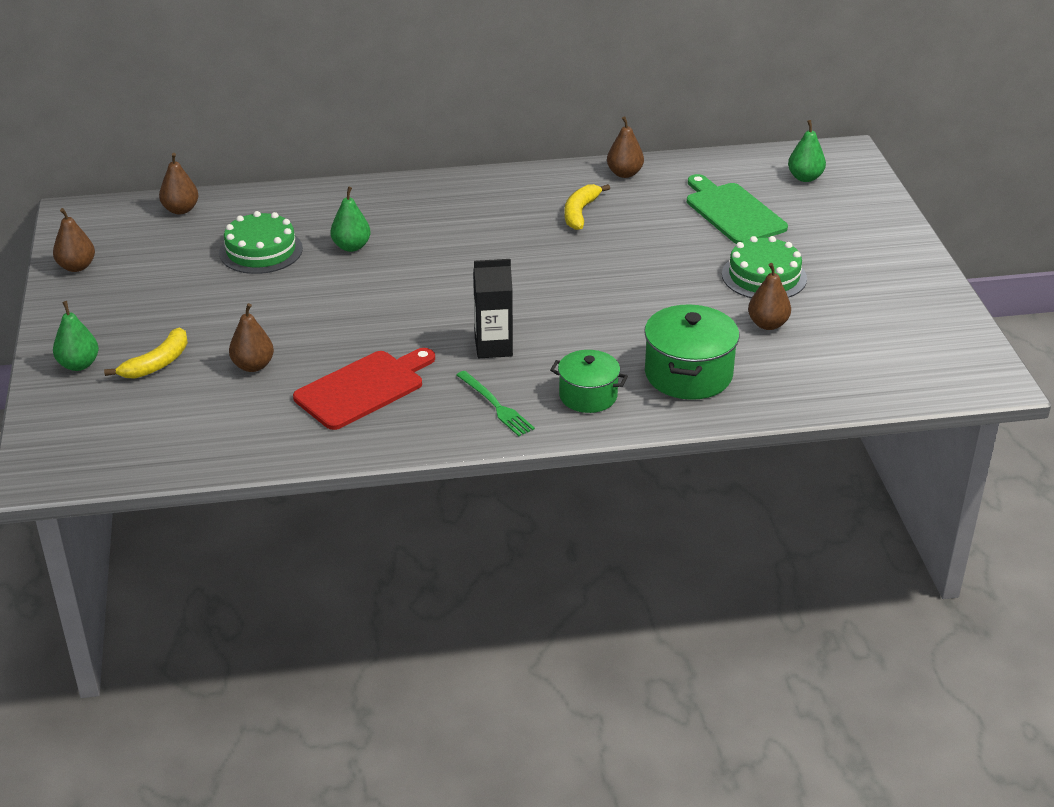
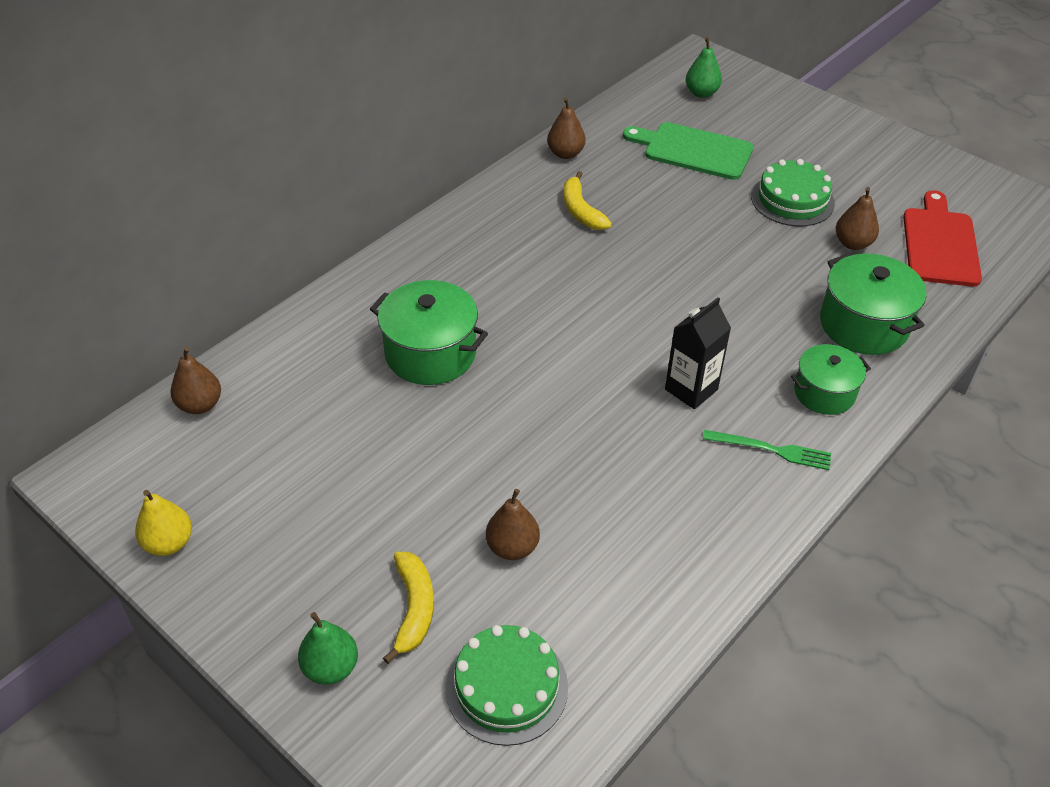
camera: 40 degrees left, 10 degrees up
brown pear [53,208,95,272] -> yellow pear [135,490,192,556]
green cake [219,211,303,274] -> green cake moved to [445,625,568,746]
red cutting board [293,348,435,430] -> red cutting board moved to [903,190,982,287]
green pear [330,186,371,252] -> green pot [370,280,488,385]

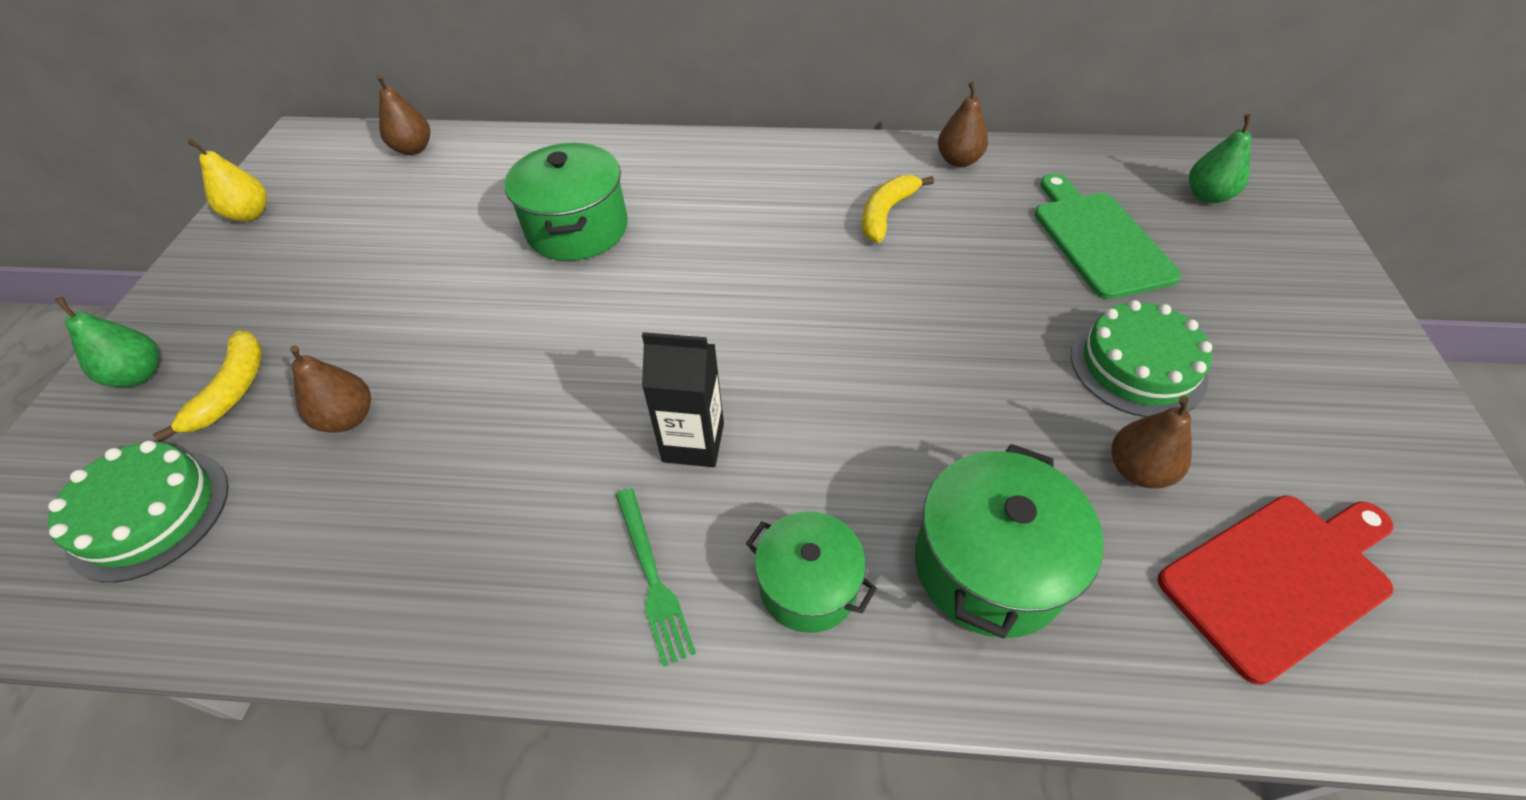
camera: 55 degrees right, 5 degrees up
yellow banana [383,552,434,664] -> yellow banana turned 45 degrees counterclockwise [153,330,262,442]

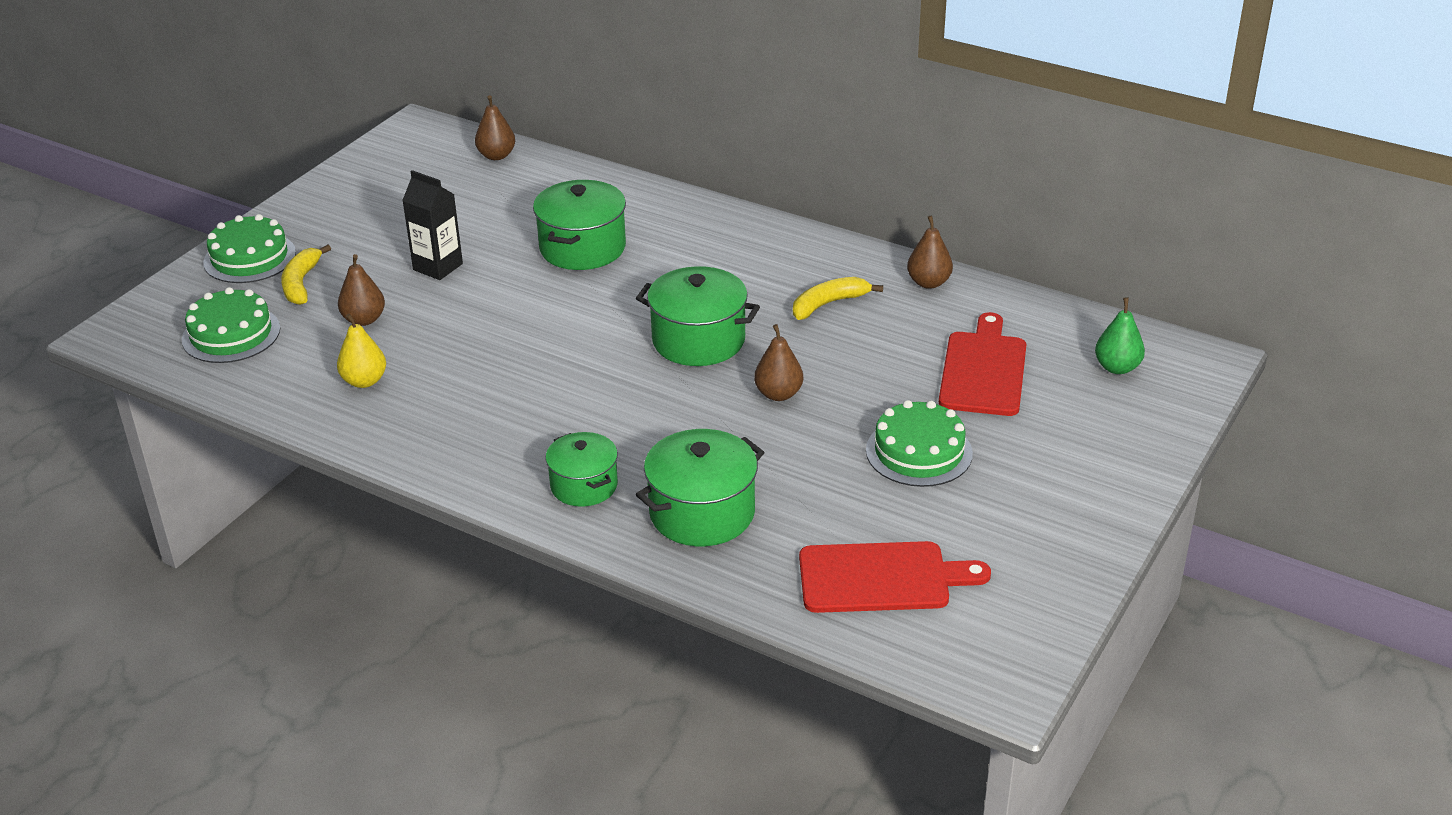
camera: 25 degrees right, 15 degrees down
green pear [55,297,159,387] -> green cake [203,214,296,283]
yellow banana [153,330,262,442] -> yellow banana turned 150 degrees clockwise [281,245,331,305]
yellow pear [188,139,267,222] -> yellow pear moved to [337,313,386,388]
green fork [616,488,696,667] -> none
black carton [642,332,724,467] -> black carton moved to [402,170,463,280]
green cutting board [1035,174,1181,299] -> red cutting board [939,312,1026,416]
brown pear [1112,396,1192,488] -> brown pear moved to [754,324,803,401]
none -> green pot [636,266,760,366]

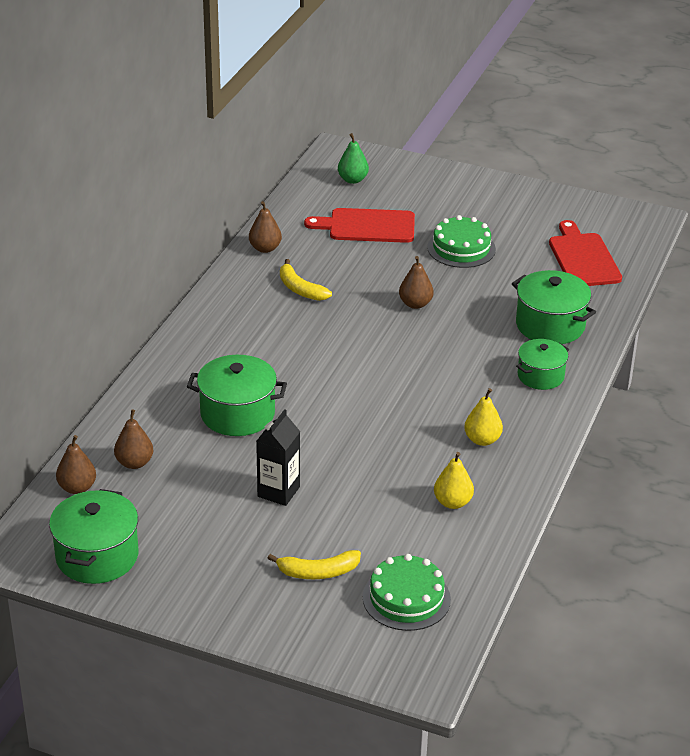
camera: 100 degrees left, 0 degrees up
green cake [203,214,296,283] -> none
brown pear [338,254,385,326] -> brown pear moved to [114,409,153,469]
green pot [636,266,760,366] -> green pot moved to [49,489,138,584]
none -> yellow pear [464,388,503,446]

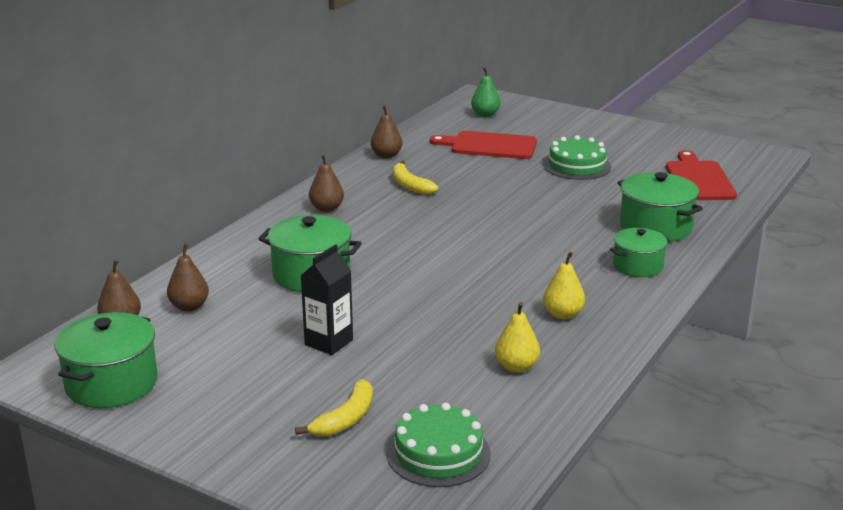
camera: 10 degrees right, 10 degrees down
yellow banana [268,550,361,579] -> yellow banana turned 60 degrees counterclockwise [295,379,373,436]
brown pear [399,256,434,309] -> brown pear moved to [309,154,344,212]

